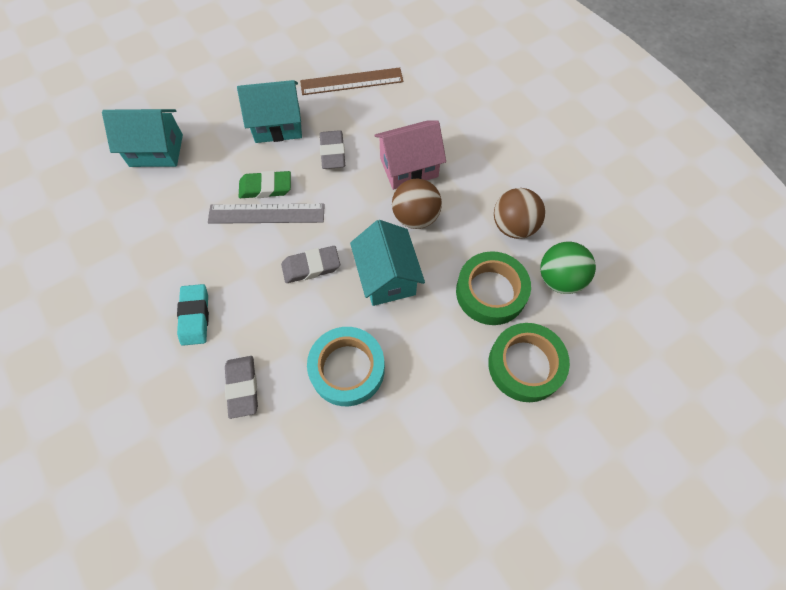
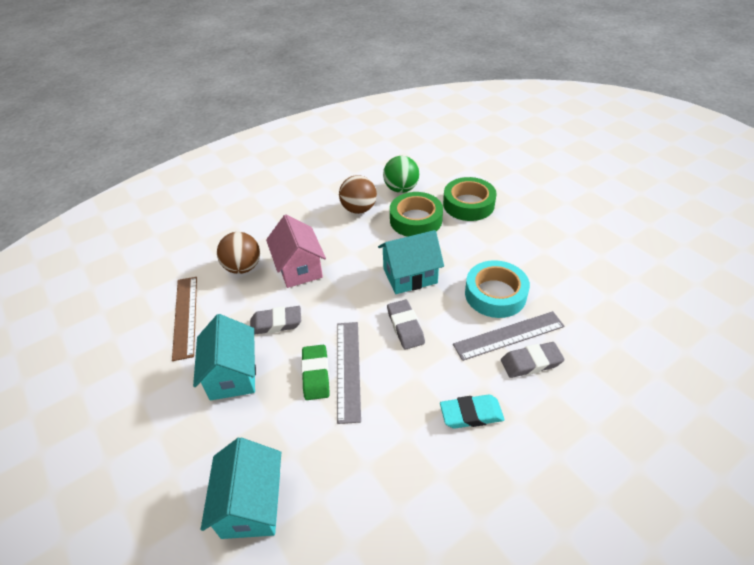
camera: 90 degrees left, 20 degrees down
brown ball [392,178,442,229] -> brown ball moved to [217,232,260,274]
none -> grey ruler [453,311,565,361]

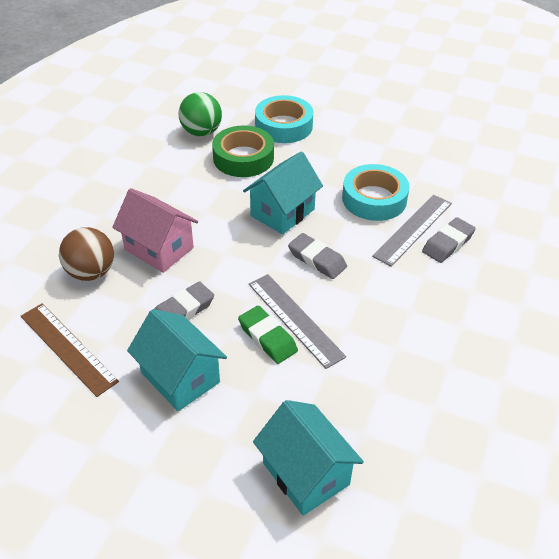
camera: 35 degrees left, 0 degrees up
brown ball [339,175,377,214] -> none
turquoise eraser [440,395,504,429] -> none
green tape [443,177,497,221] -> turquoise tape [255,95,313,143]

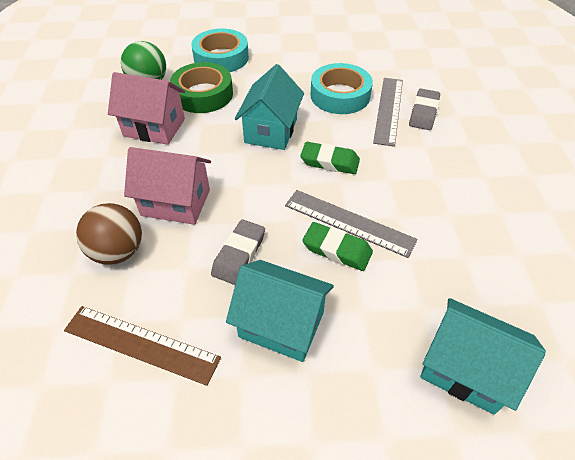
camera: 25 degrees left, 5 degrees up
grey eraser [288,233,347,279] -> green eraser [300,142,360,174]
none -> pink house [108,72,185,145]

